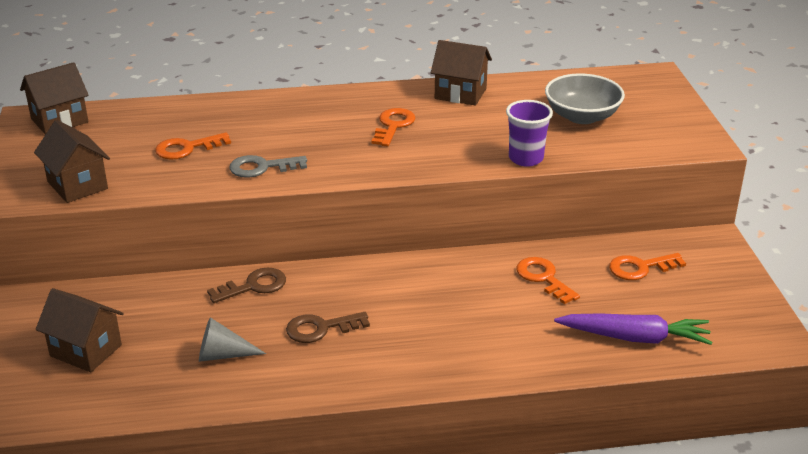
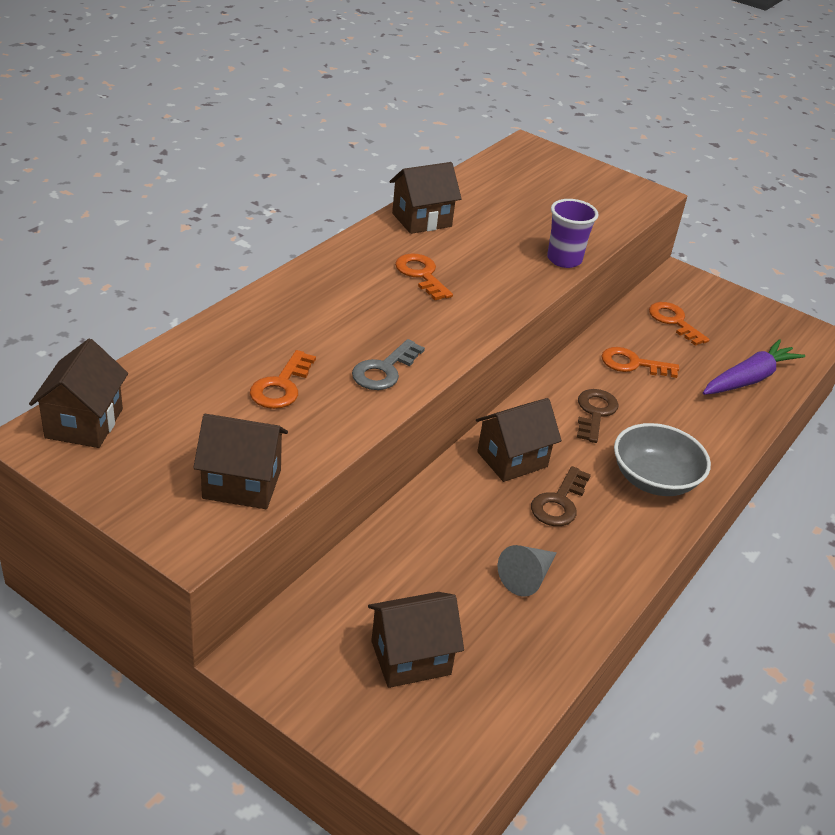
camera: 50 degrees left, 5 degrees up
brown key [207,268,286,303] -> brown key moved to [577,389,619,443]
grey bowl [545,73,625,124] -> grey bowl moved to [614,423,711,496]
orange key [609,253,686,280] -> orange key turned 120 degrees clockwise [649,302,710,346]
none -> brown house [476,398,562,482]

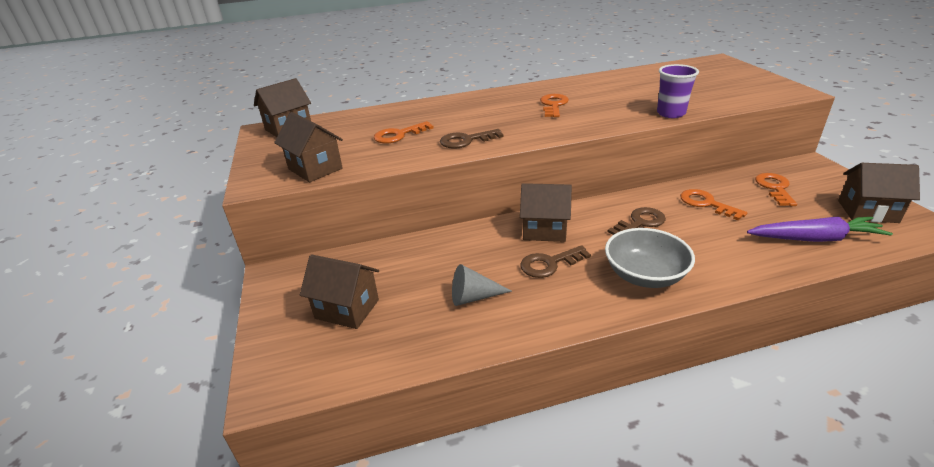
camera: 45 degrees right, 5 degrees down
grey key [352,339,425,390] -> brown key [440,129,504,149]
brown house [390,162,462,234] -> brown house moved to [838,163,920,223]

